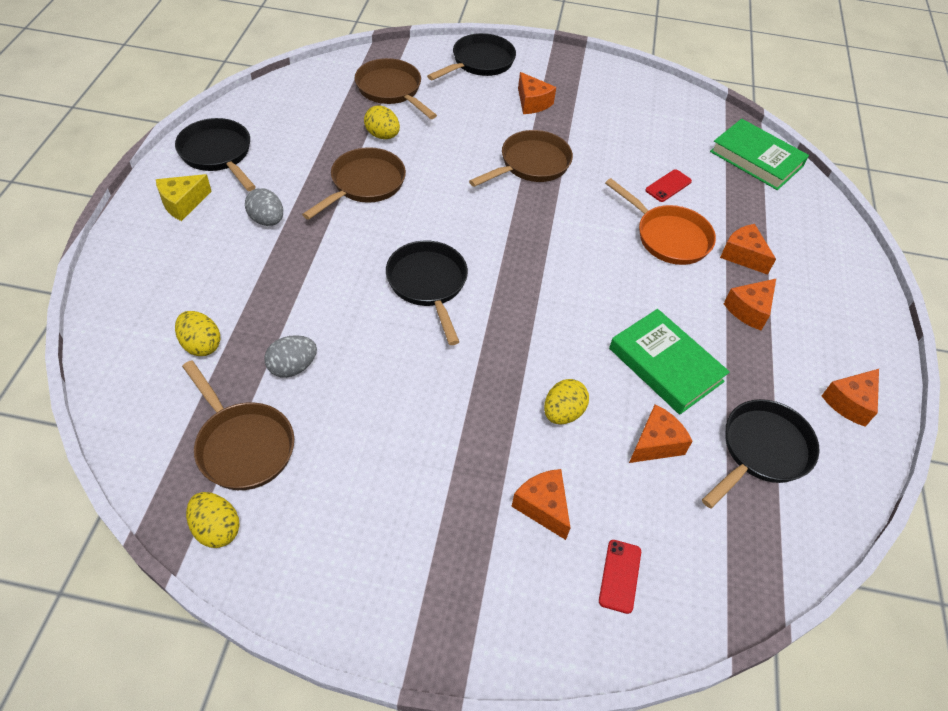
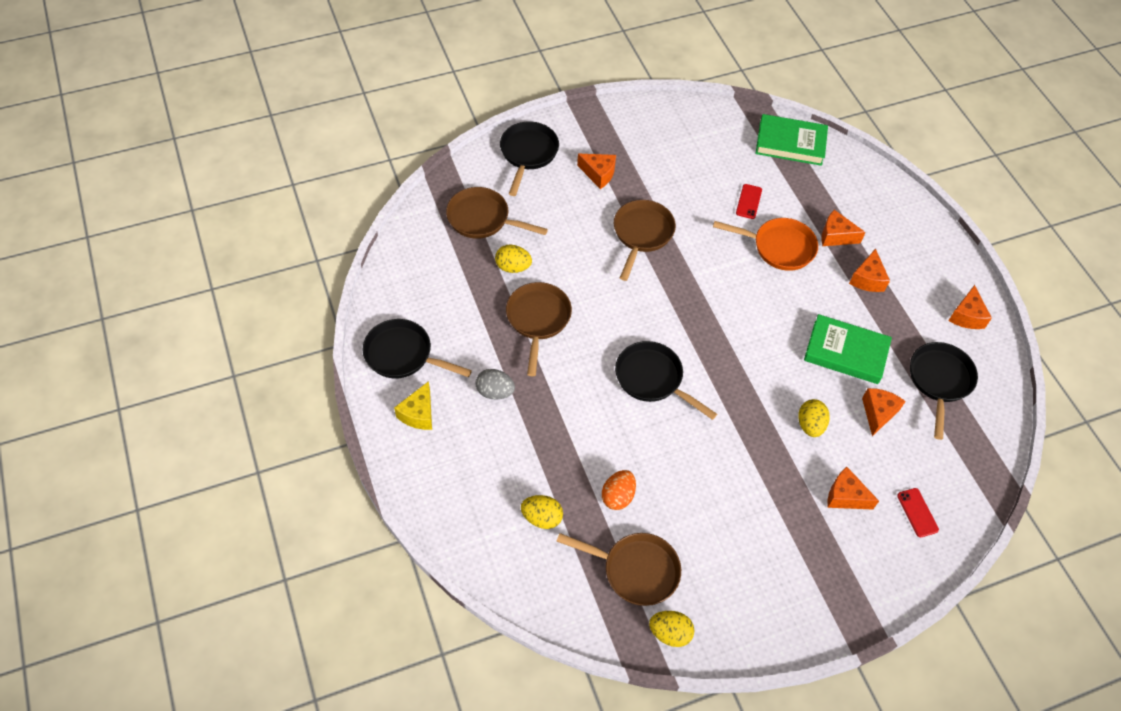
camera: 30 degrees left, 5 degrees up
grey egg [264,335,317,378] -> orange egg [602,470,636,510]

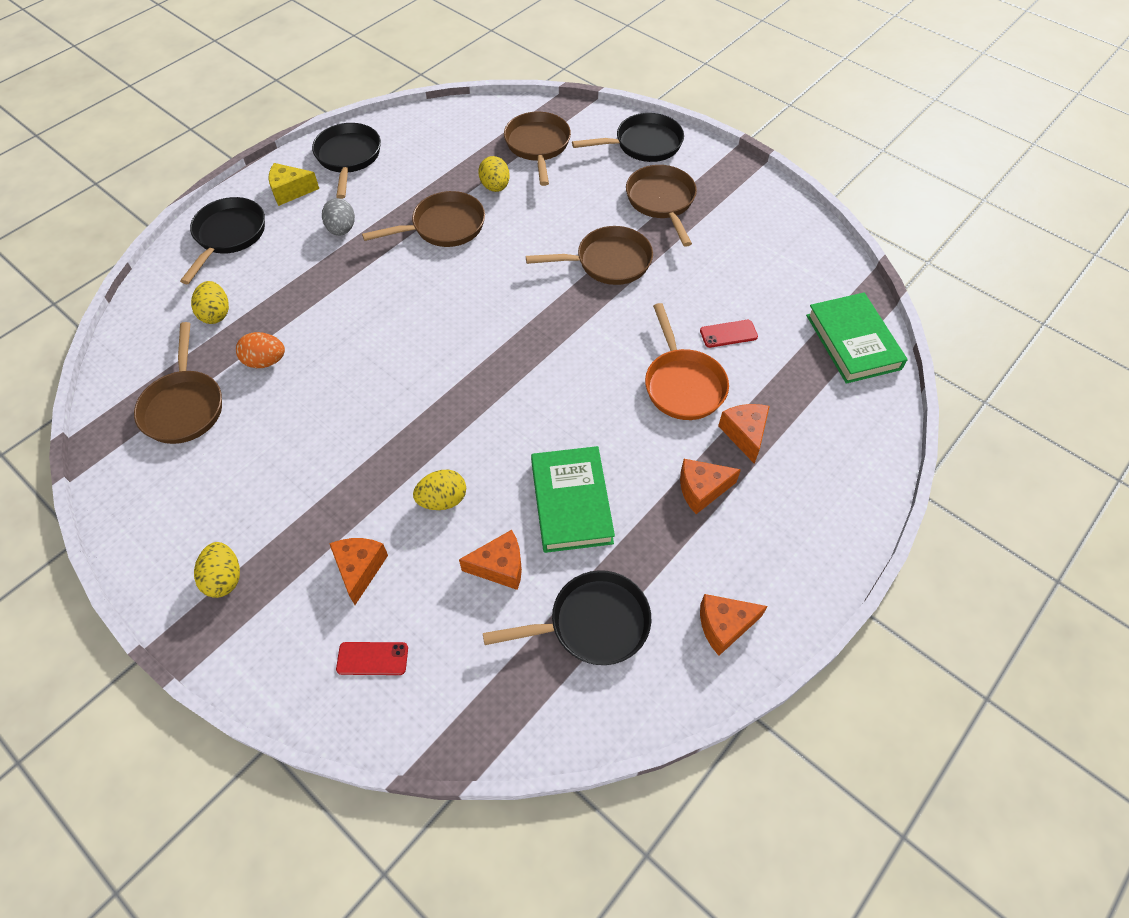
camera: 65 degrees right, 0 degrees up
orange cheese [577,154,616,189] -> brown pan [626,165,697,247]
black pan [615,341,717,420] -> black pan moved to [180,197,265,284]
yellow egg [649,611,694,647] -> yellow egg moved to [194,542,240,598]
red phone [897,488,939,537] -> red phone turned 45 degrees clockwise [336,642,408,675]

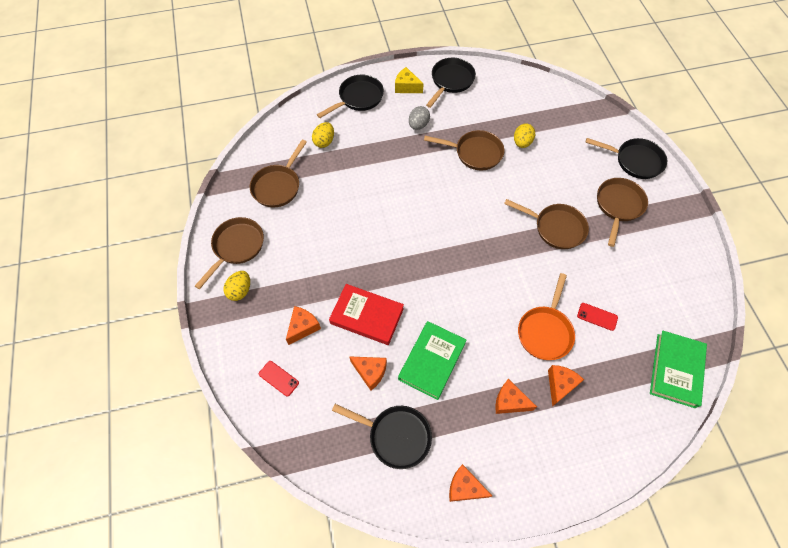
camera: 35 degrees right, 5 degrees up
orange egg [236,332,285,368] -> none
yellow egg [413,470,466,510] -> red book [329,284,404,345]
brown pan [504,112,571,186] -> brown pan moved to [195,217,264,289]

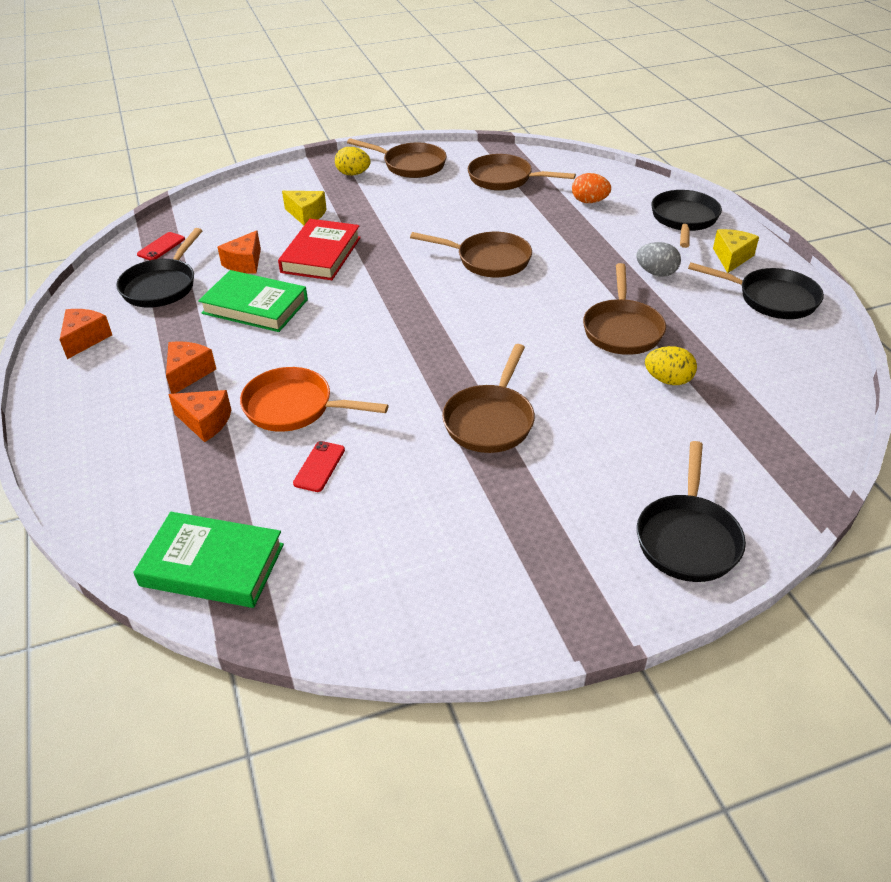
camera: 85 degrees right, 20 degrees down
red phone [259,361,299,397] -> red phone moved to [137,232,185,260]
orange cheese [286,306,321,345] -> yellow cheese [282,191,327,225]
yellow egg [312,122,334,148] -> orange egg [572,173,611,203]
black pan [317,74,384,118] -> black pan turned 120 degrees counterclockwise [651,190,722,248]
brown pan [597,178,648,247] -> brown pan moved to [410,232,532,277]

